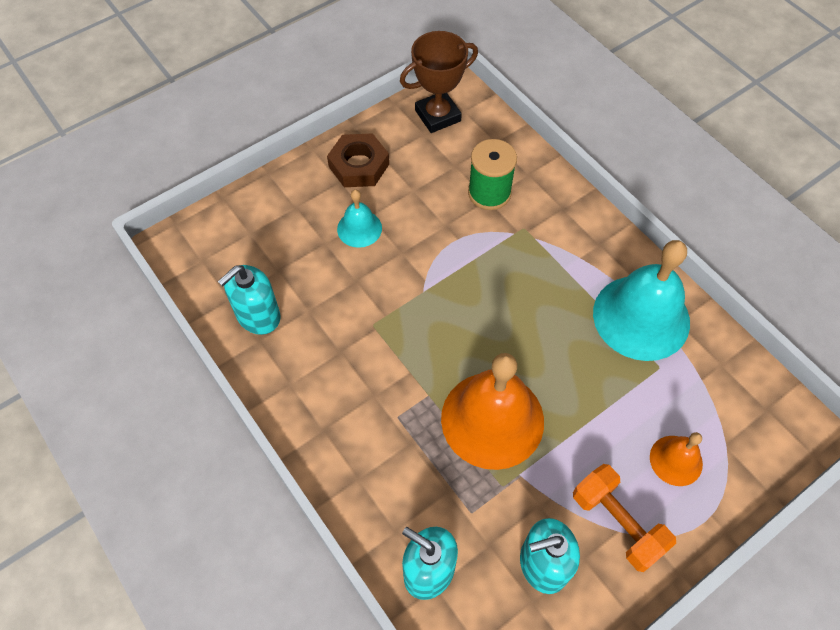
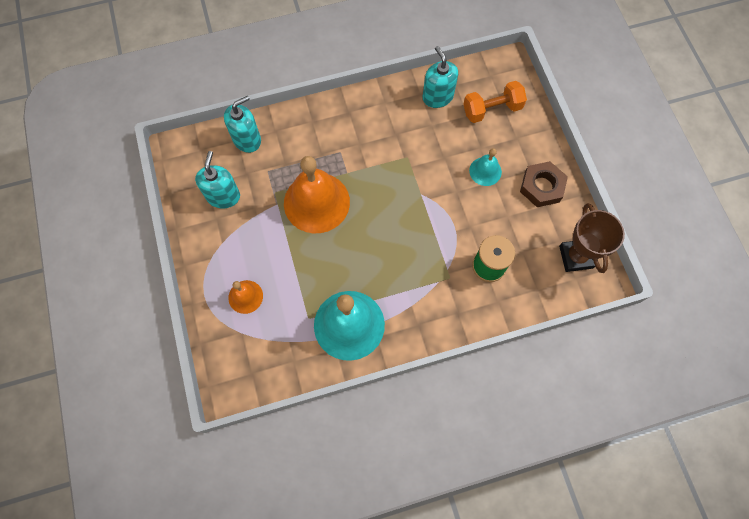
camera: 110 degrees right, 10 degrees up
orange dumbbell [573,464,676,572] -> orange dumbbell moved to [463,81,527,123]

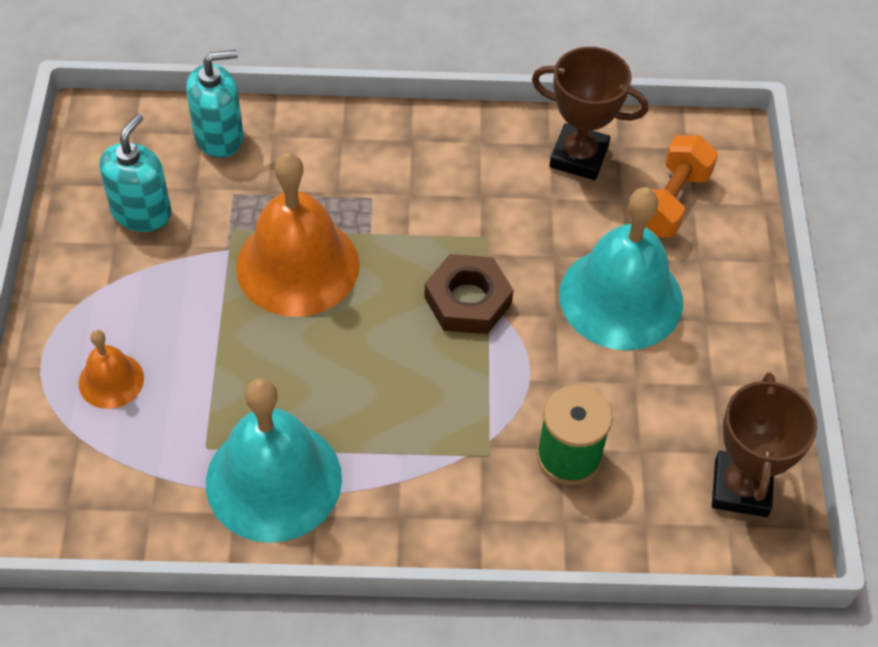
camera: 15 degrees right, 15 degrees down
turquoise soap dispenser [422,46,458,108] -> brown trophy [532,47,648,180]
orange dumbbell [463,81,527,123] -> orange dumbbell turned 60 degrees counterclockwise [645,135,718,238]
turquoise bell [469,148,502,186] -> turquoise bell [560,187,683,350], size x2.01
brown nut [520,161,568,207] -> brown nut moved to [424,254,513,334]

